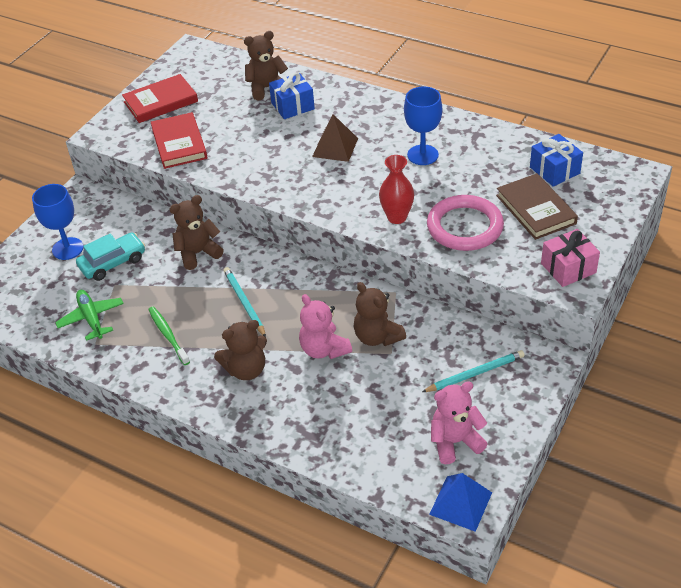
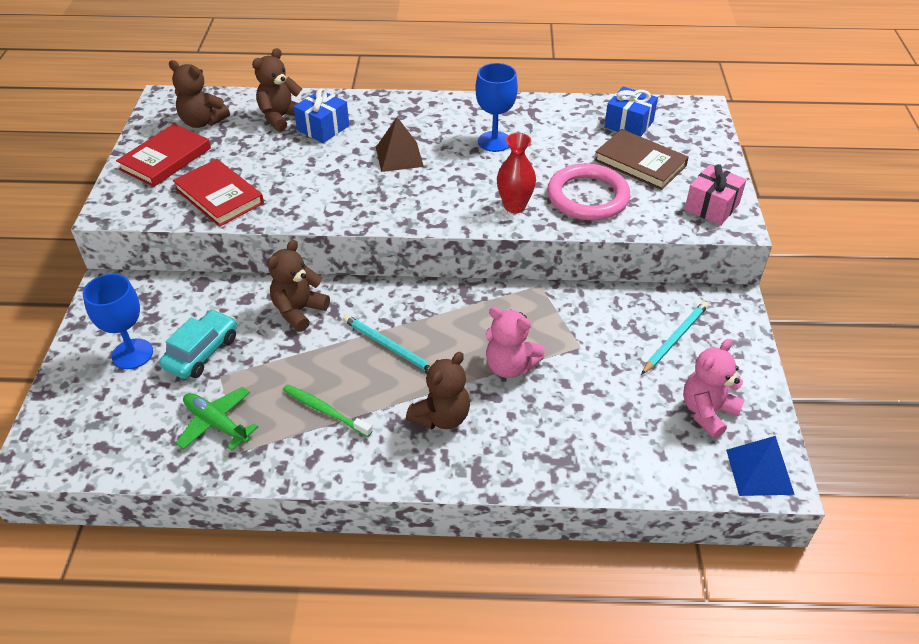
camera: 30 degrees left, 0 degrees up
brown teddy bear [354,282,406,346] -> brown teddy bear moved to [169,60,230,128]

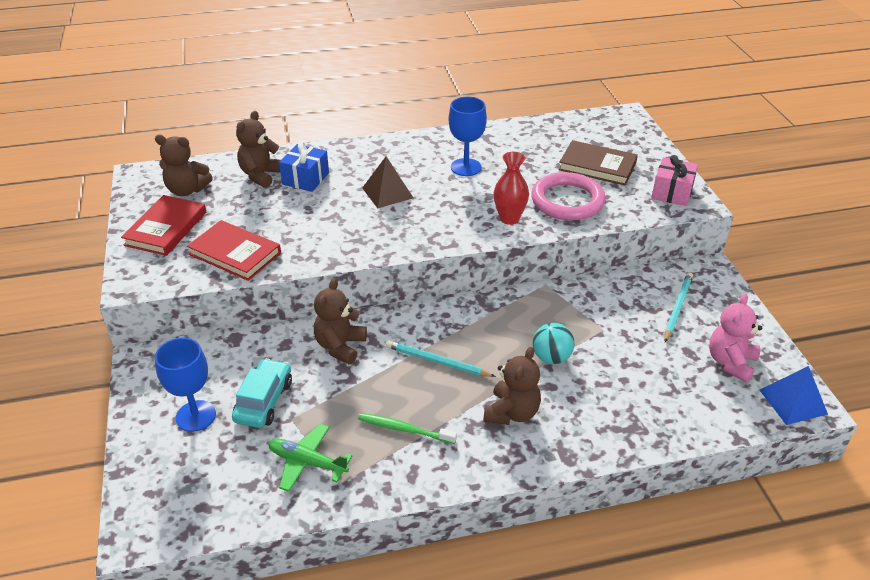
camera: 15 degrees left, 5 degrees down
pink teddy bear [485,307,545,378] -> turquoise ball [533,323,575,364]
blue gift [604,87,658,137] -> none

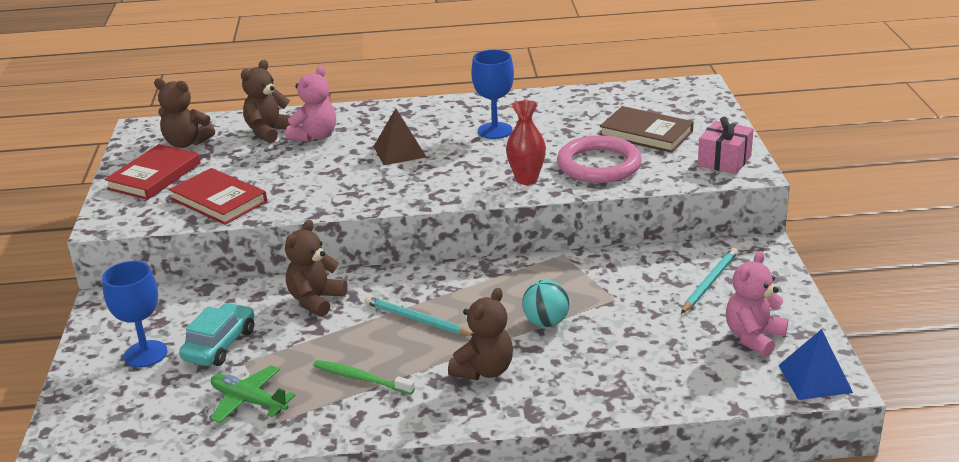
camera: 10 degrees right, 10 degrees down
blue gift [279,142,329,192] -> pink teddy bear [286,66,336,142]

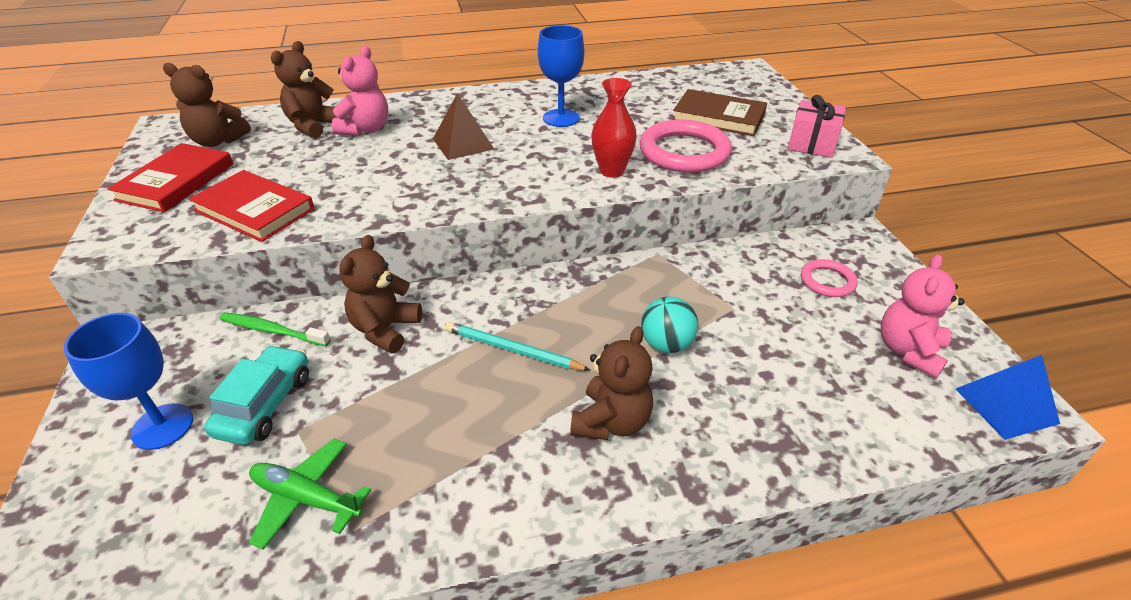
camera: 10 degrees left, 10 degrees up
green toothbrush [313,360,415,394] -> green toothbrush moved to [219,312,331,346]
turquoise pencil [681,248,738,314] -> pink ring [801,259,858,297]

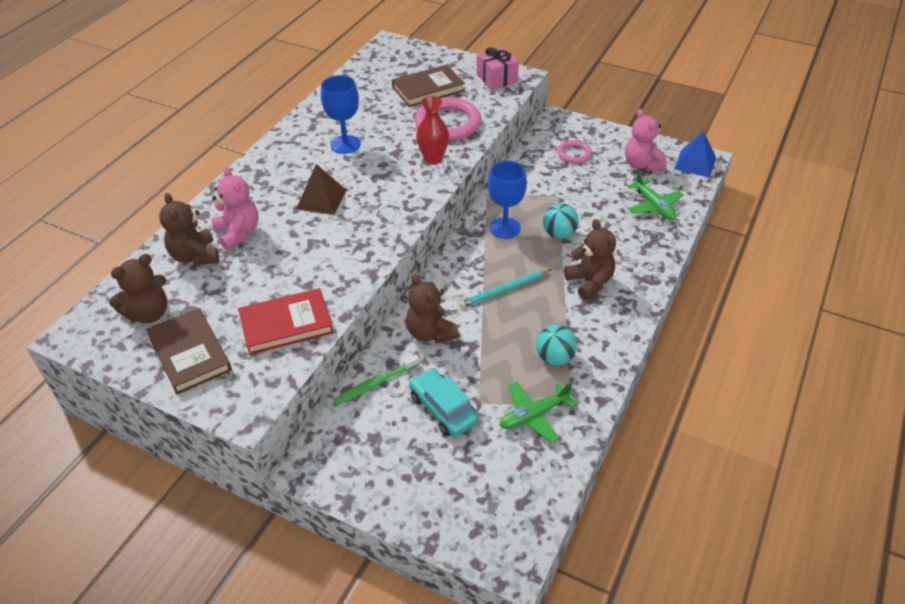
camera: 50 degrees left, 5 degrees up
blue goblet [64,313,193,450] -> blue goblet moved to [488,161,527,239]
red book [107,143,233,212] -> brown book [146,308,232,394]
none -> turquoise ball [536,325,577,365]
none -> green plane [627,170,684,220]

